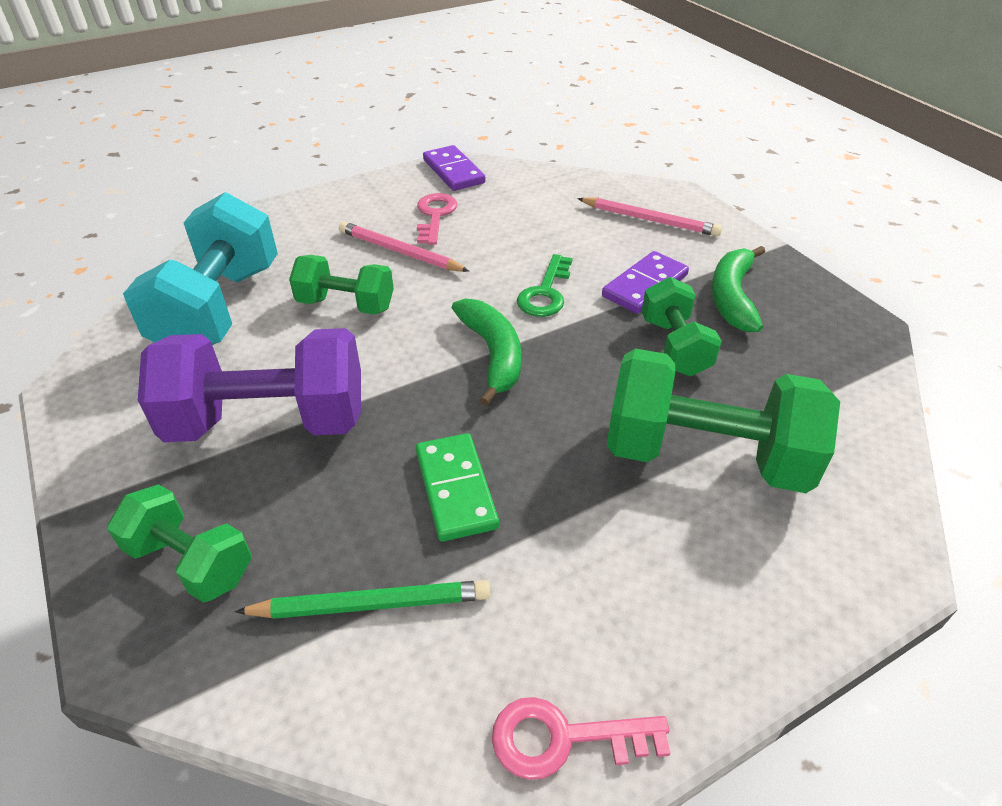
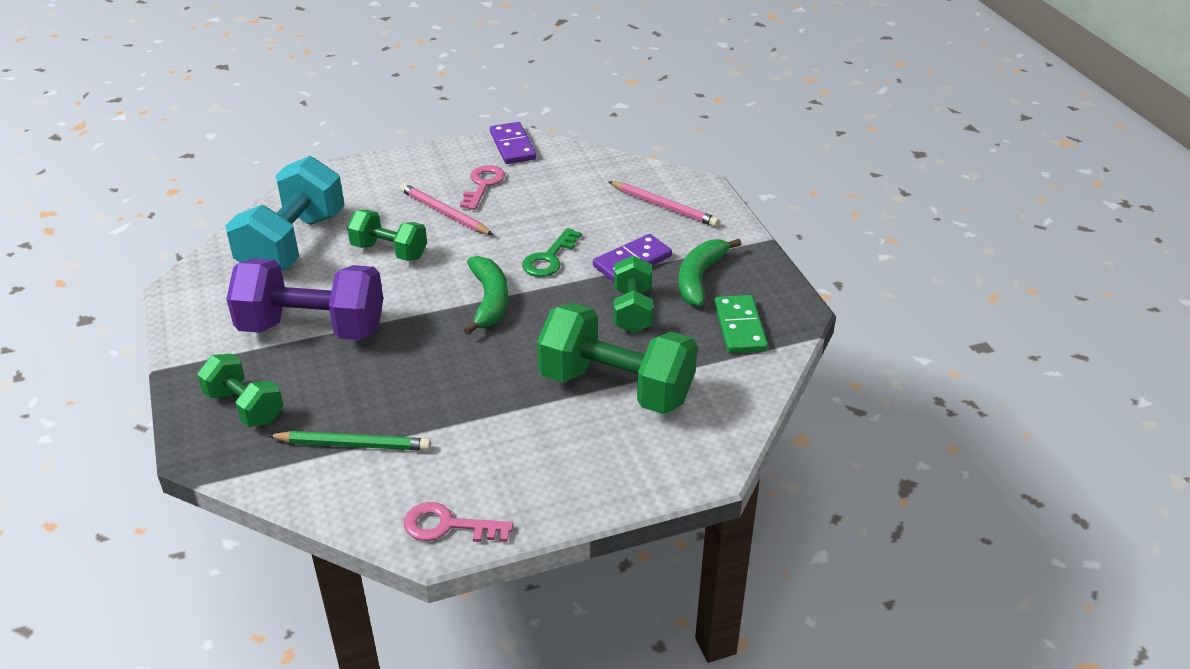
camera: 10 degrees right, 5 degrees down
green domino [416,433,499,542] -> green domino moved to [714,295,768,353]

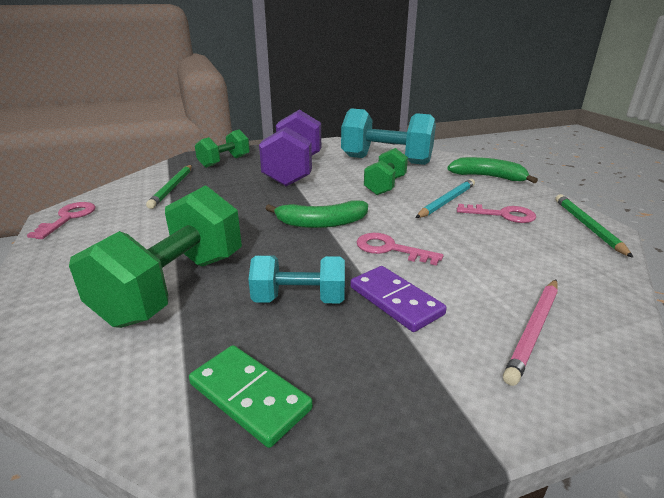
camera: 90 degrees right, 10 degrees down
pink pencil [400,183,493,235] -> turquoise pencil [416,179,475,218]
purple domino [490,122,537,164] -> green pencil [556,194,634,258]
green key [522,228,581,277] -> pink key [357,233,444,266]
green dumbbell [614,255,653,333] -> turquoise dumbbell [248,255,345,303]
green banana [678,239,741,306] -> green banana moved to [447,157,538,183]
green domino [714,295,768,353] -> green domino turned 45 degrees clockwise [189,345,313,448]

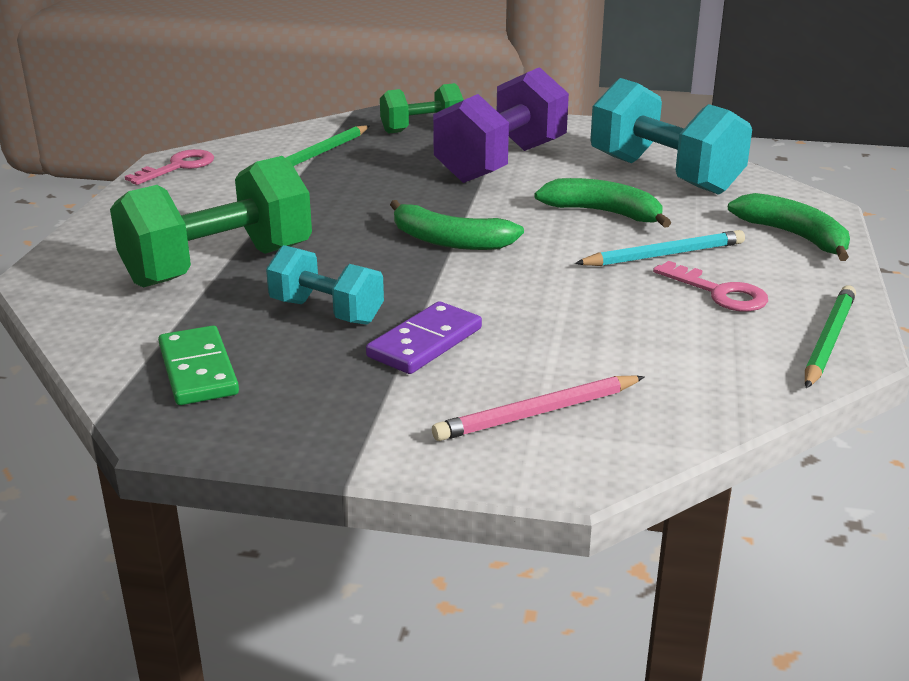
camera: 30 degrees right, 0 degrees up
purple domino [350,266,447,332] -> purple domino turned 45 degrees clockwise [366,301,482,374]
pink key [357,233,444,266] -> none
green dumbbell [364,148,408,195] -> green banana [534,178,671,228]

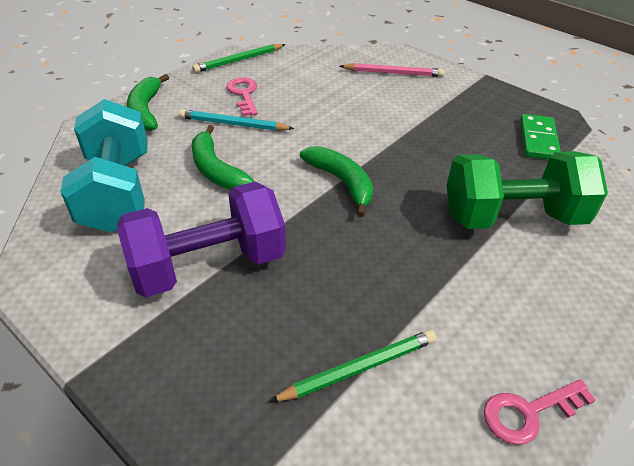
camera: 150 degrees left, 15 degrees up
turquoise dumbbell [266,245,384,325] -> none
purple domino [366,301,482,374] -> none
green dumbbell [380,83,464,133] -> none

